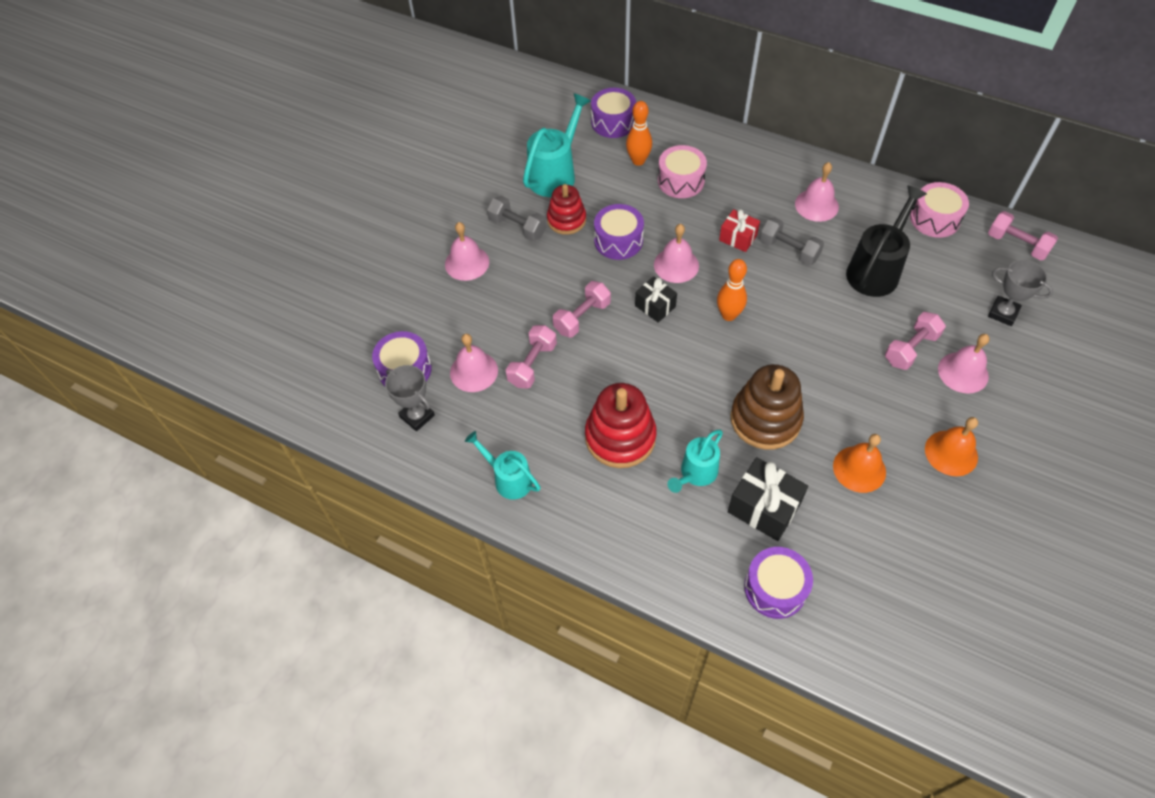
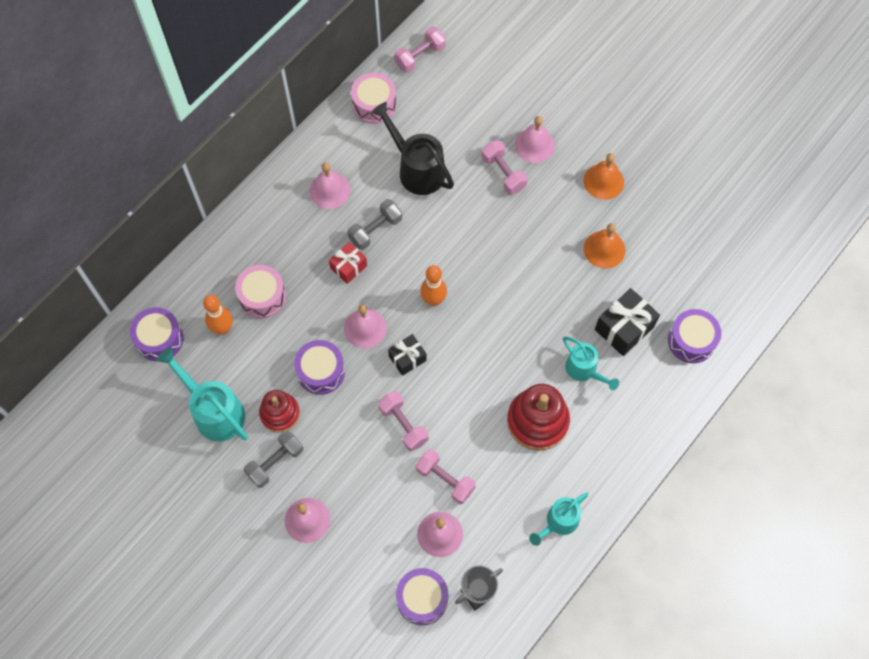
camera: 80 degrees left, 10 degrees up
brown stacking toy [730,364,804,450] -> none
grey trophy [988,260,1053,326] -> none

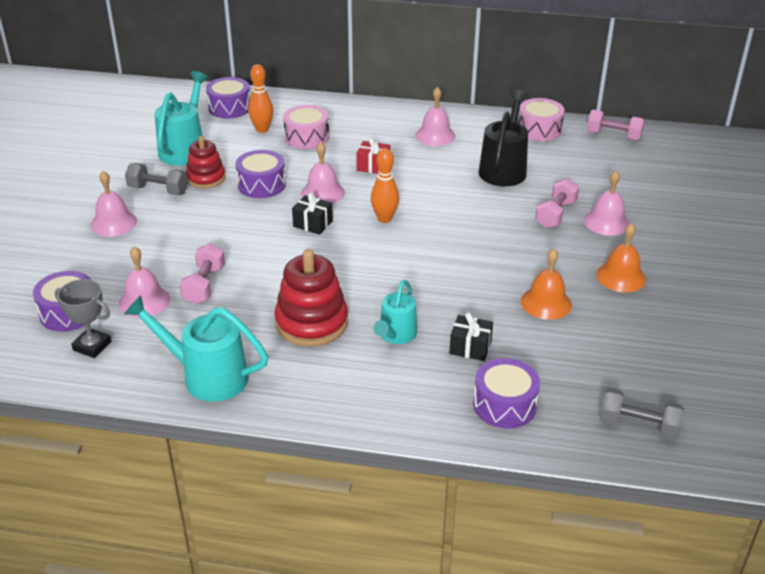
camera: 60 degrees right, 30 degrees down
grey dumbbell [347,199,402,250] -> grey dumbbell moved to [600,388,684,440]
pink dumbbell [378,391,429,451] -> none
turquoise watering can [529,492,589,546] -> turquoise watering can [124,295,268,402], size x1.58
black gift [595,288,660,356] -> black gift [449,312,493,361], size x0.63

